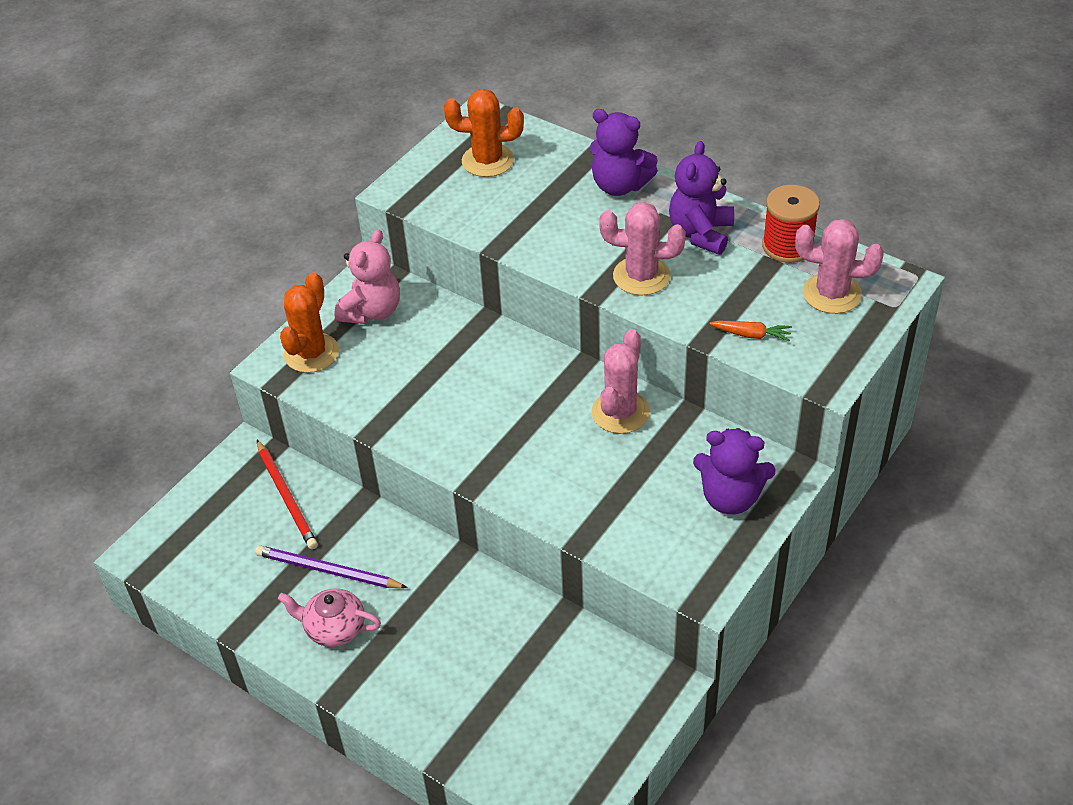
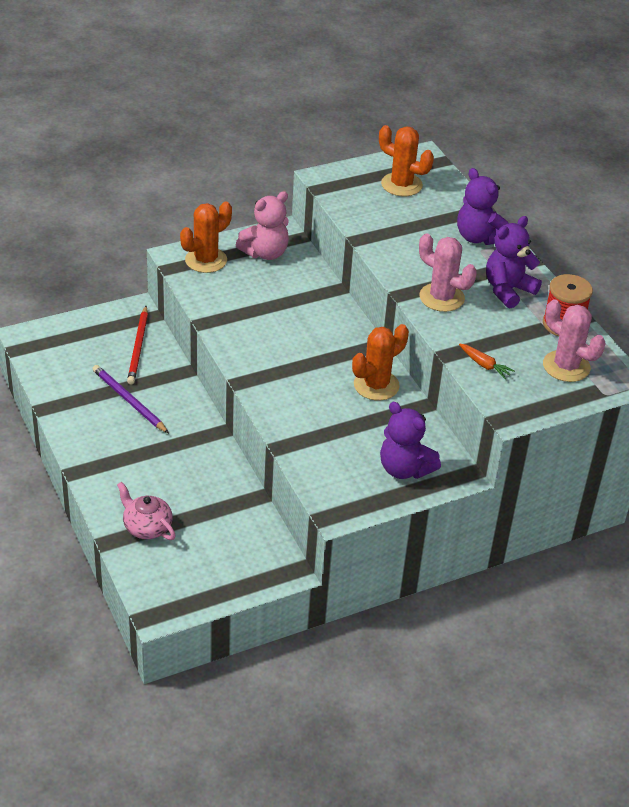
camera: 25 degrees right, 5 degrees down
pink teapot [278,588,381,647] -> pink teapot moved to [117,482,176,540]
pink cactus [592,329,650,434] -> orange cactus [352,324,409,401]

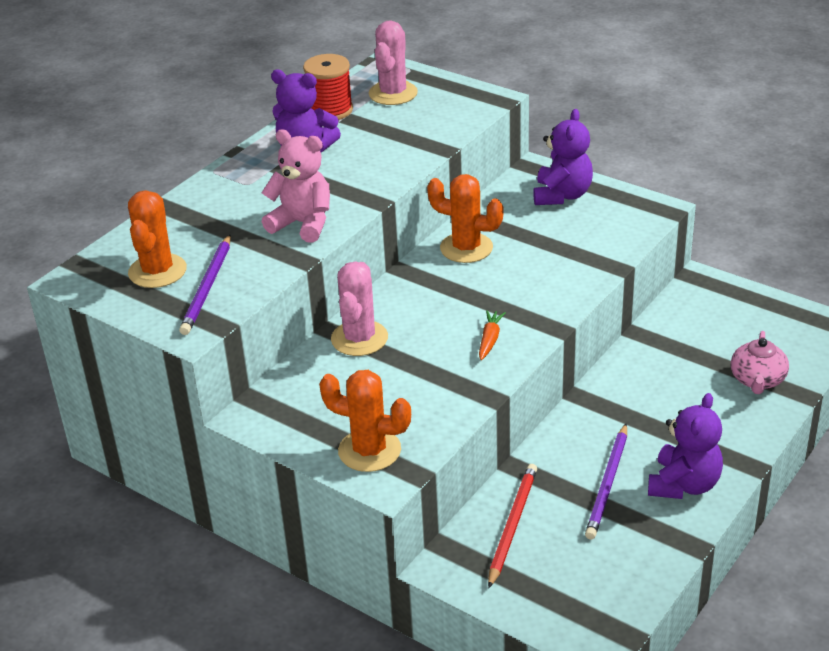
camera: 115 degrees left, 5 degrees down
red pencil [127,306,148,384] -> red pencil turned 45 degrees counterclockwise [488,464,537,588]
pink teddy bear [236,191,289,260] -> pink teddy bear moved to [262,129,330,243]
pink cactus [419,233,477,312] -> pink cactus moved to [331,261,388,356]
purple teddy bear [457,168,509,245] -> purple teddy bear moved to [648,393,723,499]
orange carrot [459,343,515,379] -> orange carrot moved to [479,310,506,360]
none -> purple pencil [179,235,231,335]

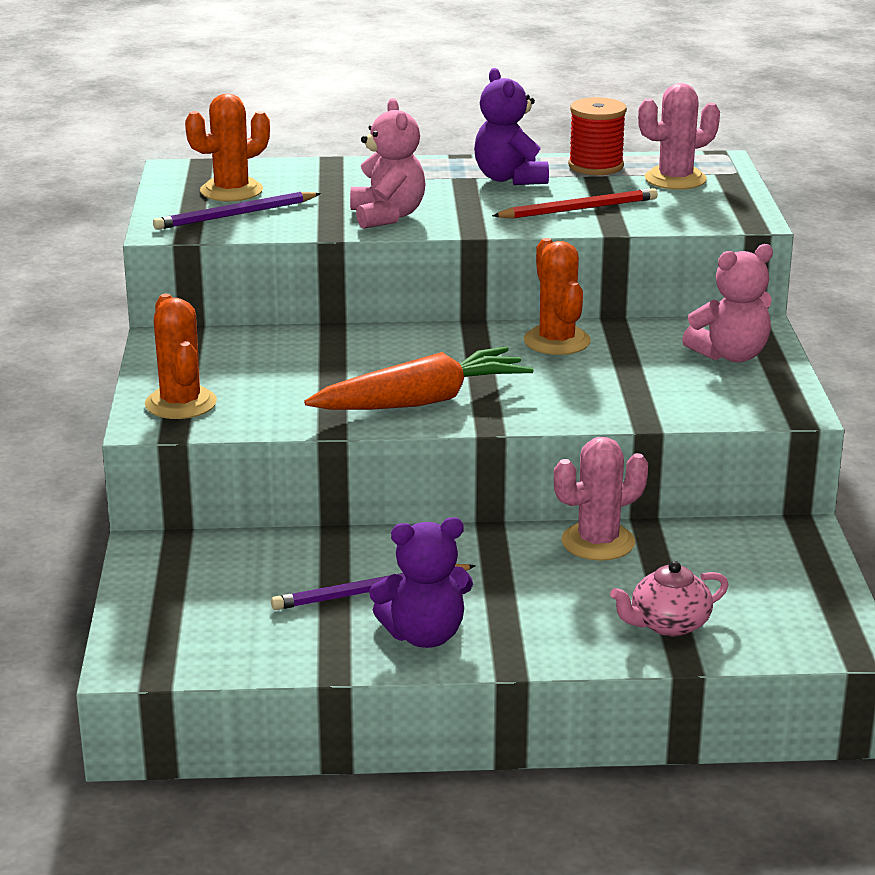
camera: 50 degrees right, 10 degrees down
pink cactus [331,261,388,356] -> pink cactus moved to [554,437,648,561]
orange carrot [479,310,506,360] -> orange carrot [304,346,534,410], size x2.42
red pencil [488,464,537,588] -> red pencil moved to [492,188,658,219]
purple teddy bear [533,109,593,205] -> pink teddy bear [682,244,773,362]

